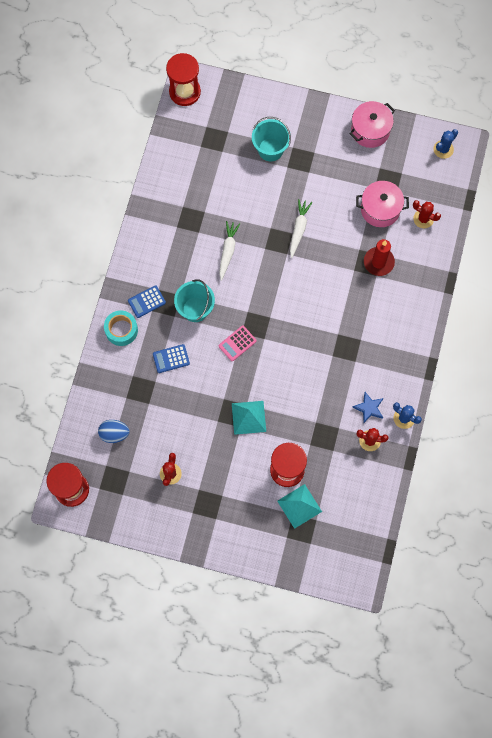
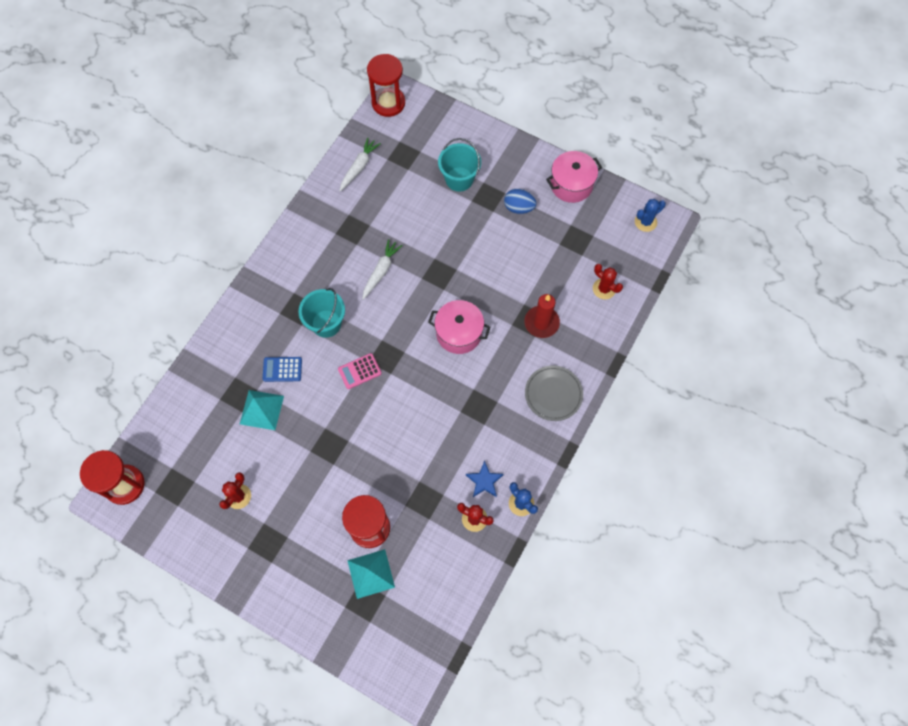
camera: 15 degrees right, 5 degrees down
blue egg [98,420,129,443] -> blue egg moved to [504,189,537,214]
turquoise tape [104,310,138,346] -> none
blue calculator [128,285,166,318] -> none
turquoise pyramid [232,401,266,435] -> turquoise pyramid moved to [240,390,284,430]
white carrot [290,199,312,258] -> white carrot moved to [340,137,381,192]
pink pot [356,181,409,227] -> pink pot moved to [428,300,490,354]
none -> grey plate [525,366,583,421]

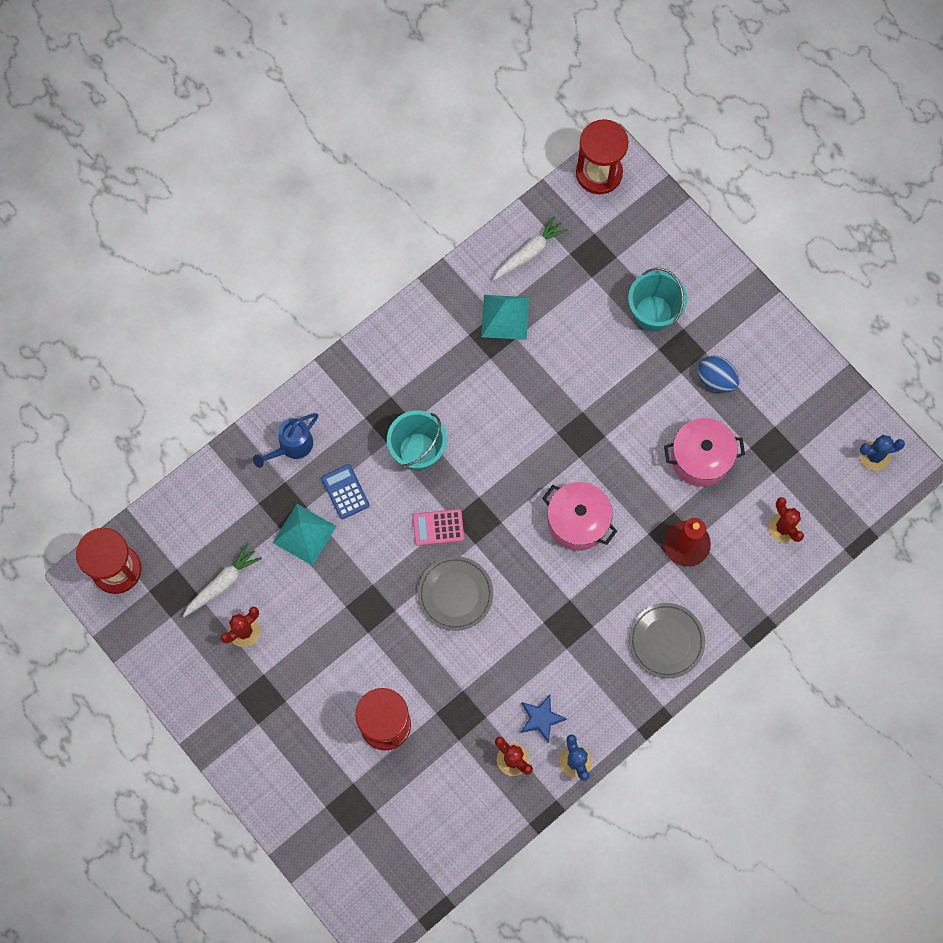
camera: 20 degrees right, 5 degrees up
blue calculator [263,357,302,382] -> blue calculator turned 45 degrees clockwise [321,464,369,519]
turquoise pyramid [347,549,395,599] -> turquoise pyramid moved to [481,295,529,340]
white carrot [362,239,403,300] -> white carrot moved to [183,543,262,617]
pink pot [546,151,602,203] -> pink pot moved to [664,418,745,486]
none -> blue watering can [253,413,318,468]
none -> grey plate [418,556,493,631]

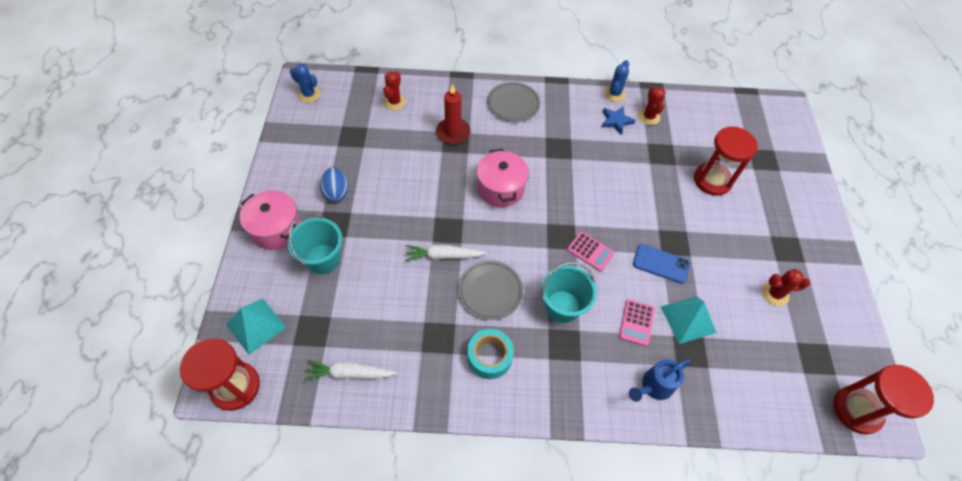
camera: 140 degrees left, 15 degrees down
white carrot [183,543,262,617] -> white carrot moved to [405,245,487,261]
blue watering can [253,413,318,468] -> blue watering can turned 150 degrees clockwise [629,359,691,402]
blue calculator [321,464,369,519] -> pink calculator [619,299,655,346]
grey plate [418,556,493,631] -> grey plate moved to [458,260,523,320]
turquoise pyramid [481,295,529,340] -> turquoise pyramid moved to [226,299,286,355]
pink pot [664,418,745,486] -> pink pot moved to [240,190,301,250]
none -> turquoise tape [467,329,514,379]
none -> blue phone [633,244,690,284]

